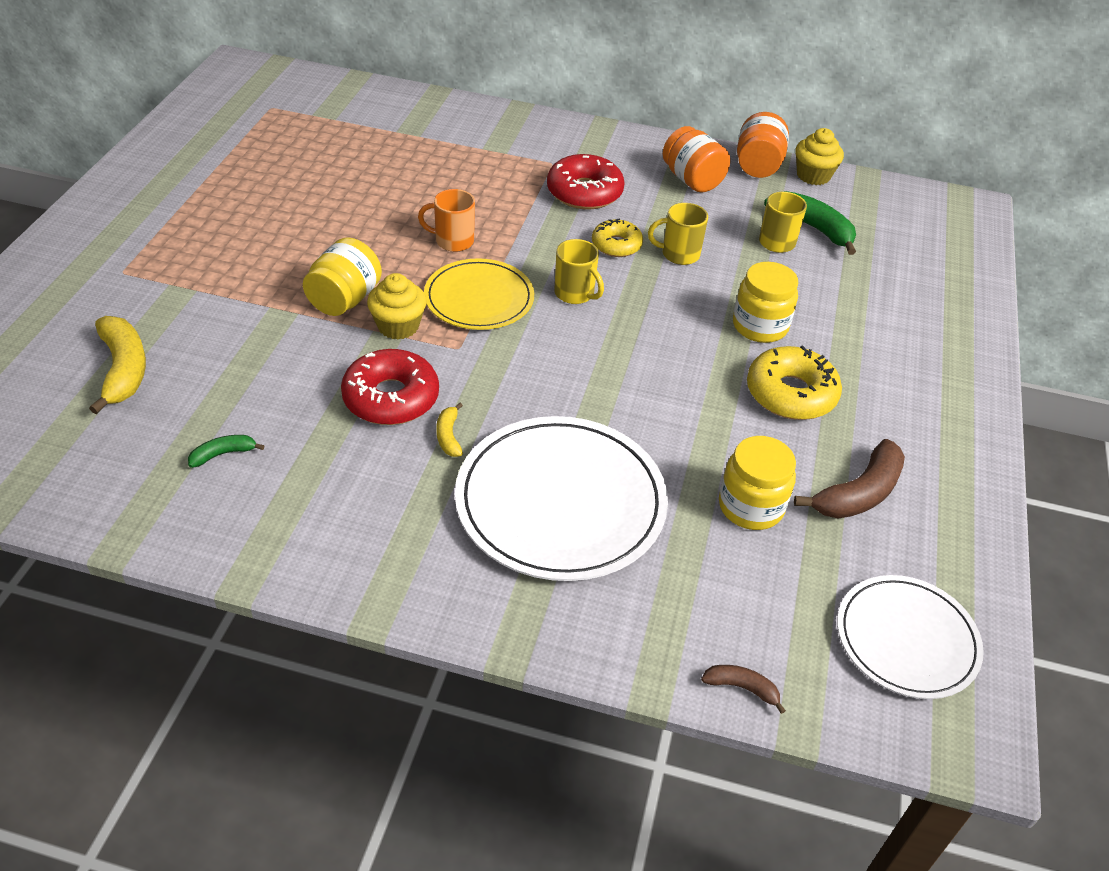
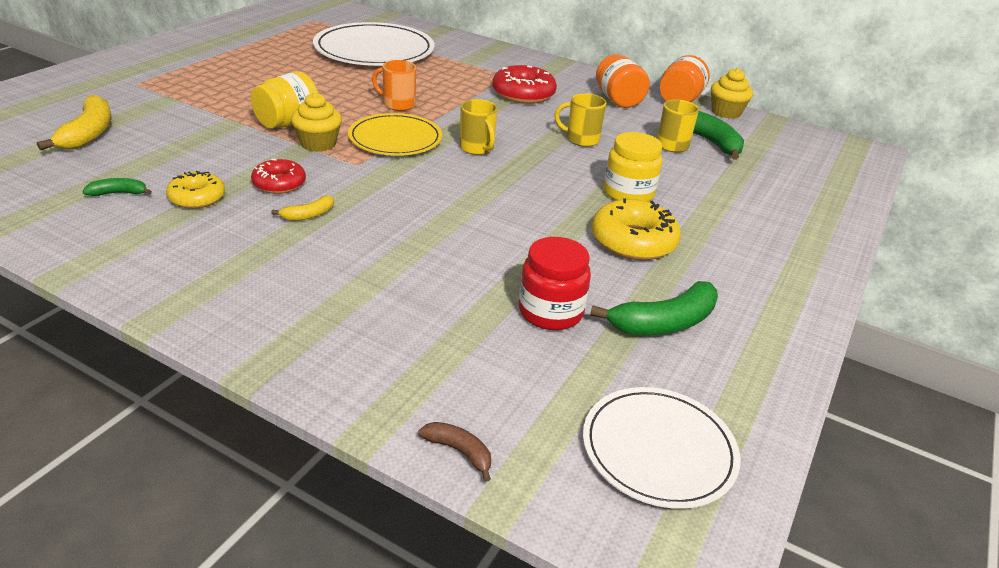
camera: 15 degrees right, 10 degrees down
red donut [341,349,439,425] -> red donut [251,159,306,194], size x0.63
yellow banana [436,403,463,457] -> yellow banana turned 135 degrees counterclockwise [271,195,334,221]
white plate [455,416,668,581] -> white plate moved to [313,22,435,66]
yellow donut [592,218,643,257] -> yellow donut moved to [166,171,225,209]
yellow jar [719,436,796,530] -> red jar [519,237,591,330]
brown banana [794,439,905,519] -> green banana [590,281,718,335]

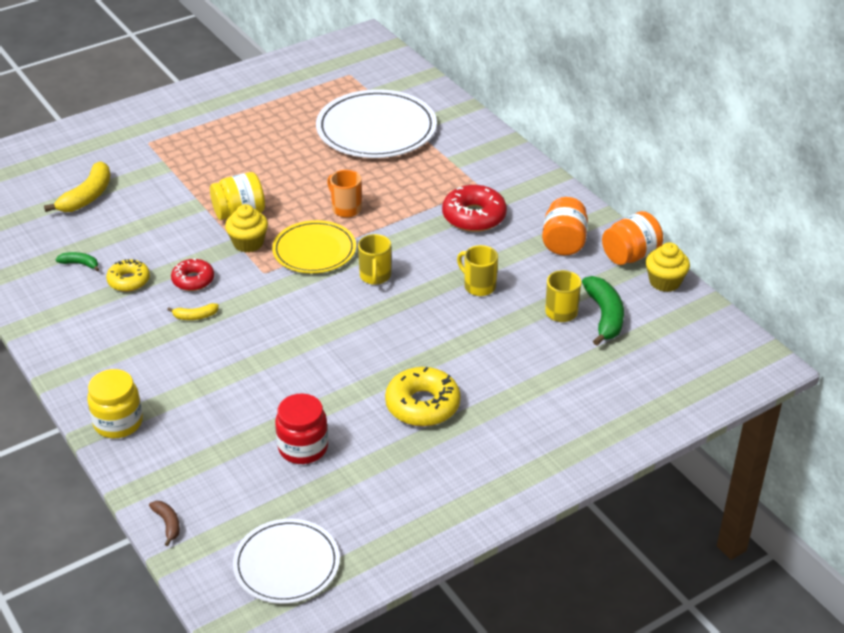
camera: 30 degrees right, 5 degrees up
green banana [590,281,718,335] -> none
yellow jar [604,132,662,202] -> yellow jar moved to [87,369,143,439]

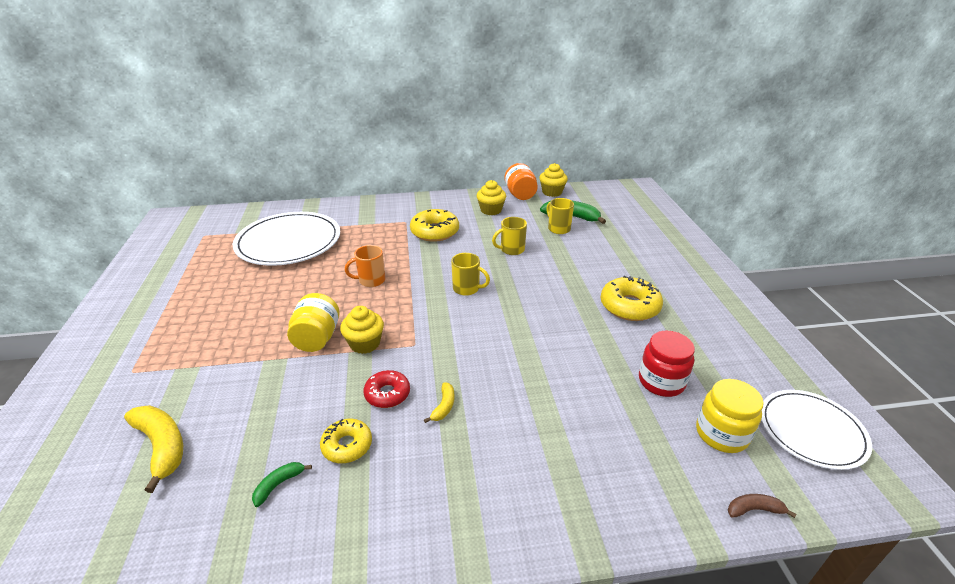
camera: 65 degrees left, 5 degrees down
yellow jar [87,369,143,439] -> yellow jar moved to [696,379,764,453]
yellow plate [272,220,356,273] -> none
red donut [442,185,507,232] -> yellow donut [410,209,459,242]
orange jar [542,197,588,255] -> yellow cupcake [476,180,506,215]

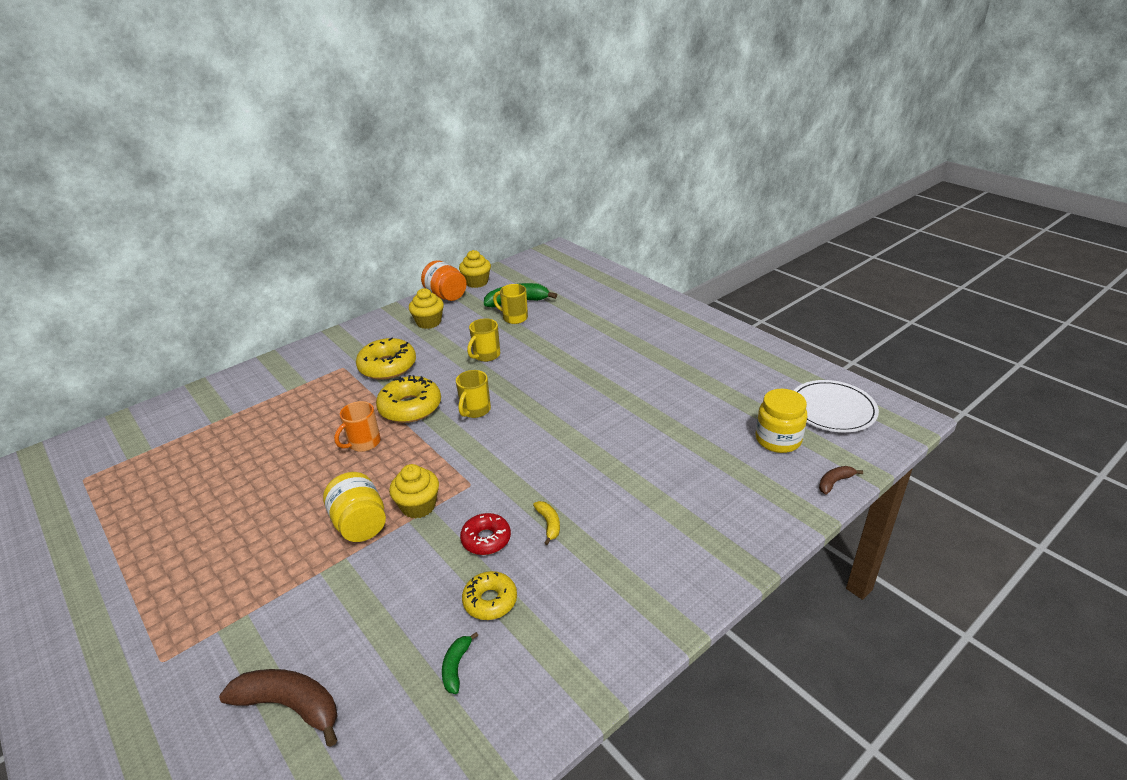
camera: 30 degrees left, 0 degrees up
yellow banana [124,405,183,493] -> brown banana [219,669,337,747]
white plate [233,212,340,266] -> none
yellow mug [451,253,490,296] -> yellow mug turned 120 degrees clockwise [456,370,491,418]
yellow donut [601,276,663,321] -> yellow donut moved to [376,375,441,423]
red jar [639,331,695,397] -> none

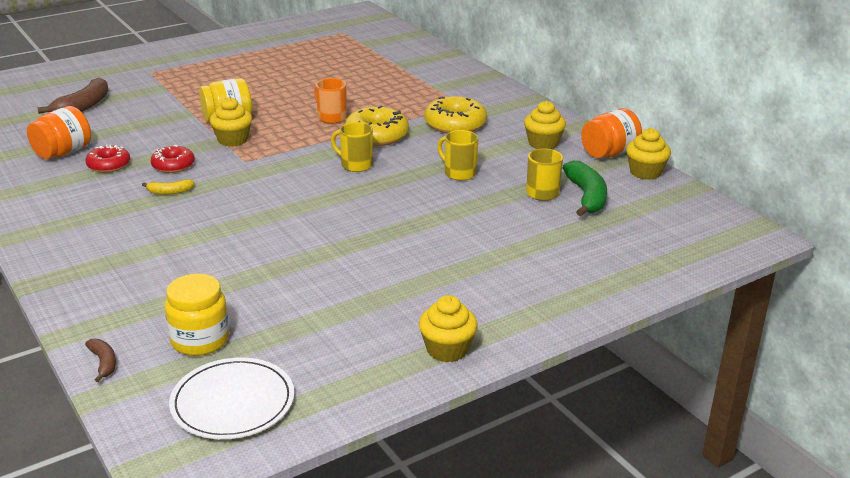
camera: 95 degrees right, 5 degrees down
green banana [442,632,479,694] -> orange jar [27,106,91,159]
yellow donut [462,571,517,620] -> red donut [85,145,130,173]
none -> yellow cupcake [419,295,478,362]

